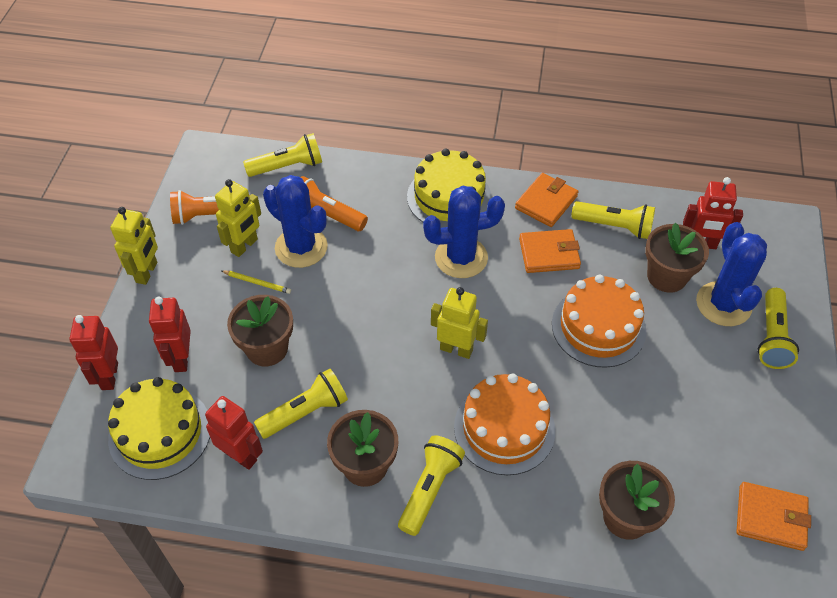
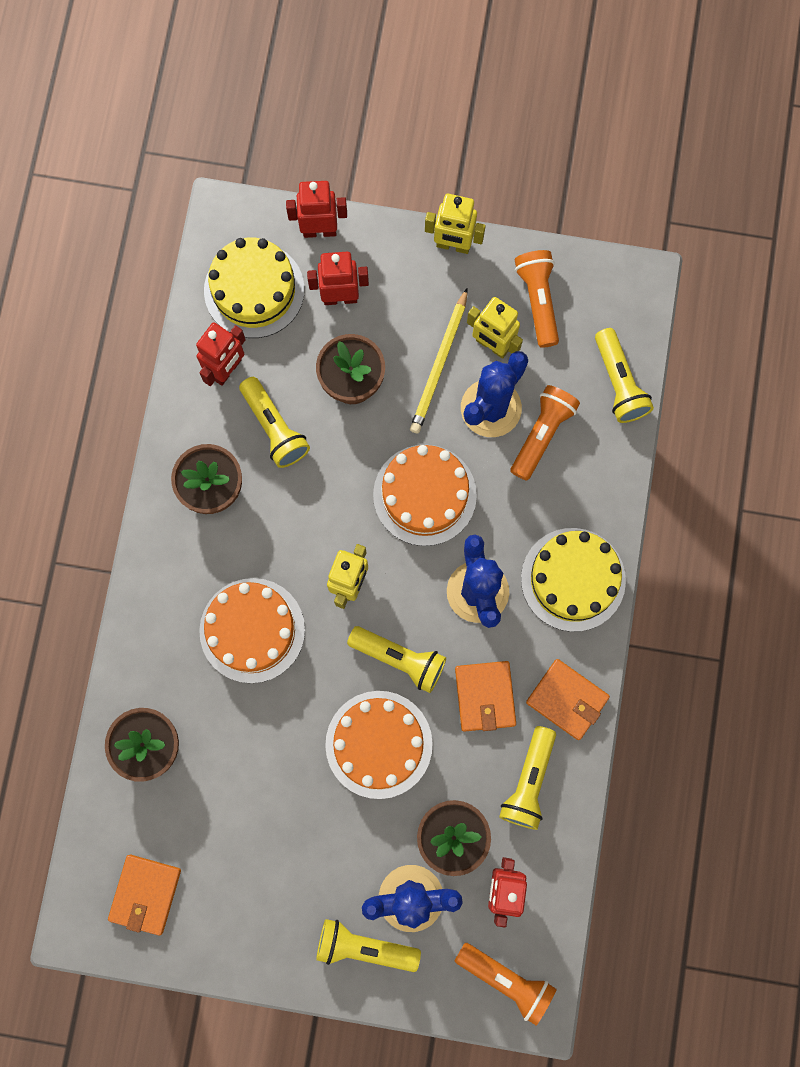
camera: 90 degrees right, 25 degrees up
yellow pencil [222,270,291,294] -> yellow pencil [410,288,468,433], size x1.84
yellow flashlight [398,435,465,536] -> yellow flashlight moved to [347,626,446,693]
none -> orange cake [373,445,477,546]
none -> orange flashlight [454,943,557,1026]

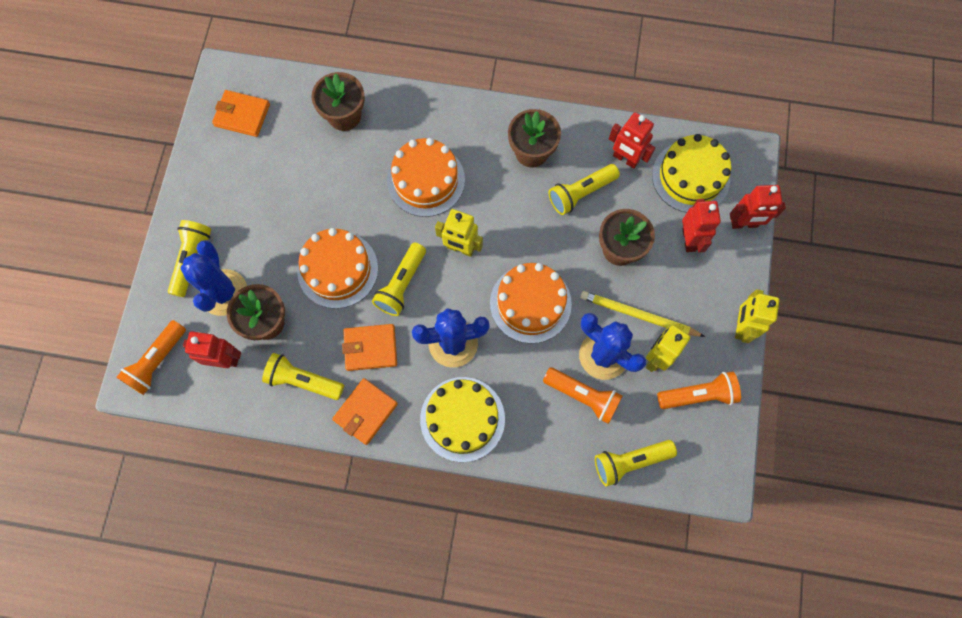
camera: 90 degrees right, 5 degrees down
red robot [286,181,347,238] -> red robot turned 90 degrees clockwise [730,185,786,229]

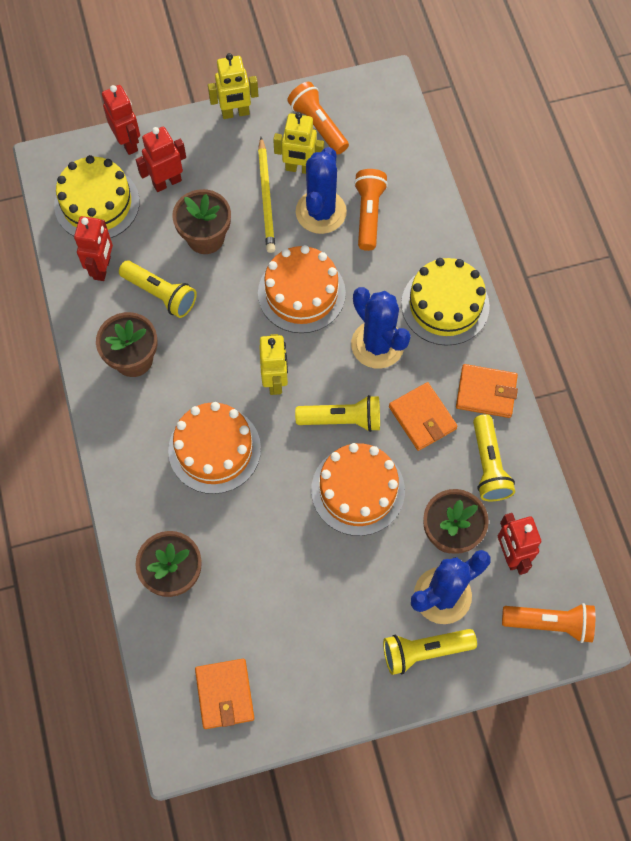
camera: 115 degrees left, 5 degrees down
yellow flashlight [595,440,677,487] -> none

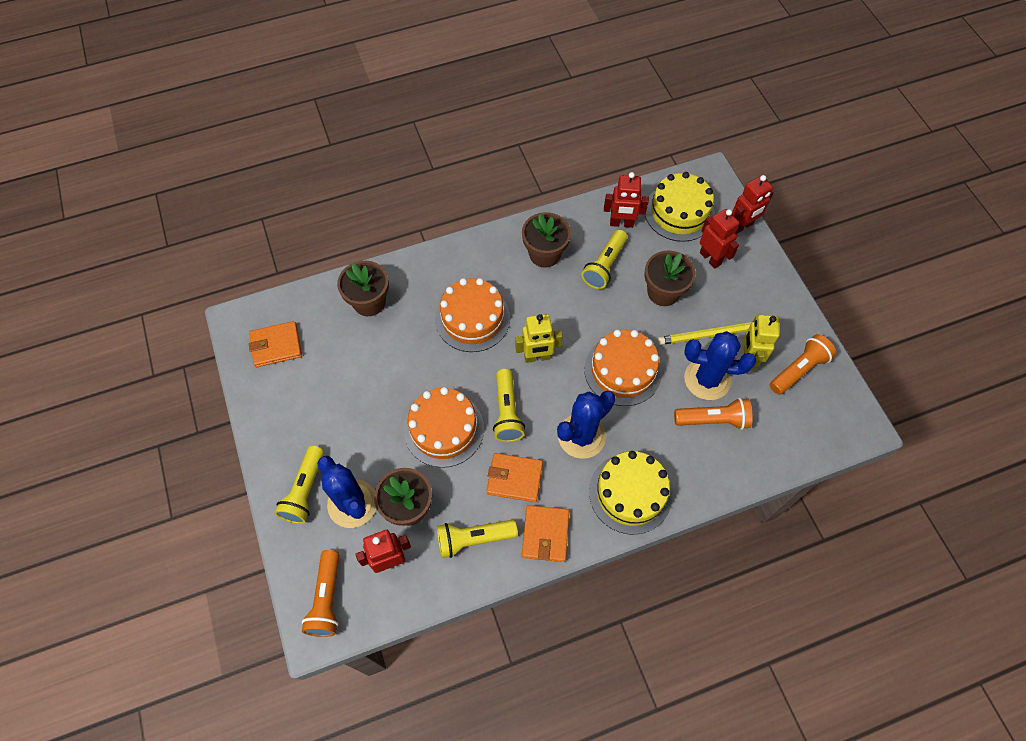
camera: 85 degrees right, 5 degrees down
yellow robot [208,53,259,119] -> none
yellow flashlight [383,629,477,675] -> yellow flashlight turned 150 degrees counterclockwise [275,445,324,524]
orange wallet [389,382,458,451] -> orange wallet turned 45 degrees clockwise [487,453,543,502]

